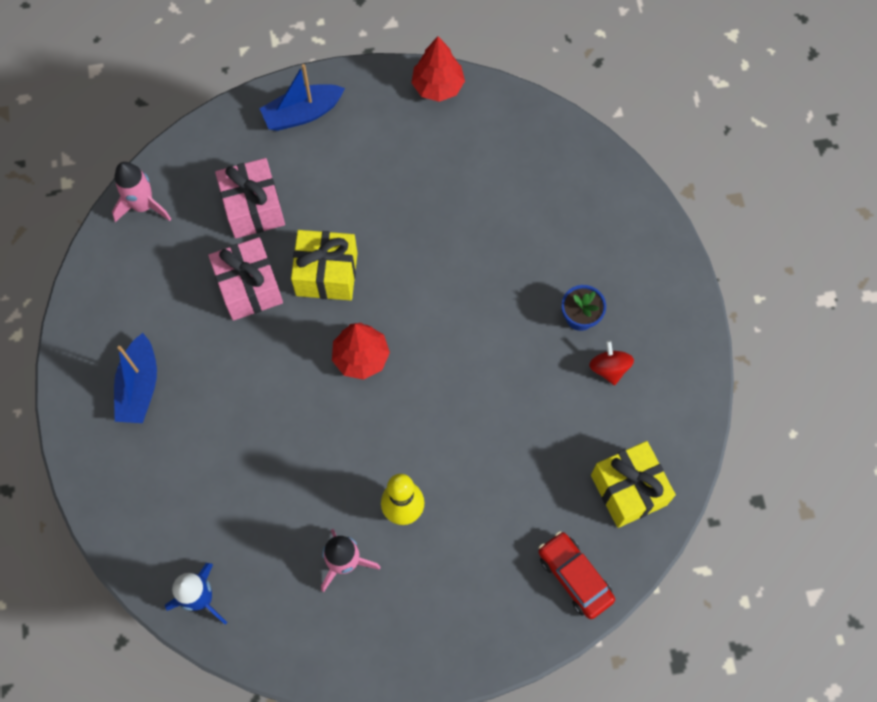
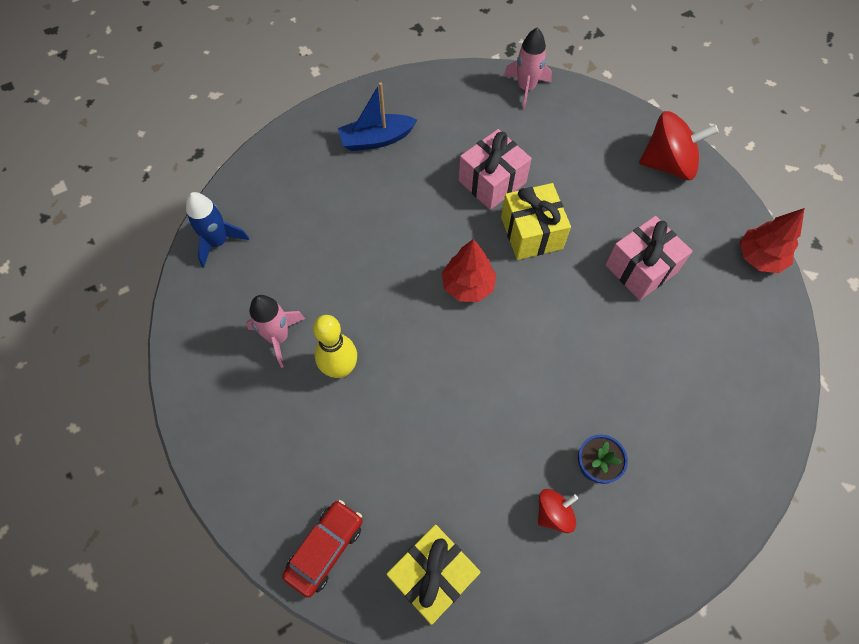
camera: 70 degrees right, 5 degrees down
pink gift [215,158,285,239] -> pink gift moved to [605,216,693,300]
blue boat [259,64,345,131] -> red spinning top [639,111,719,180]

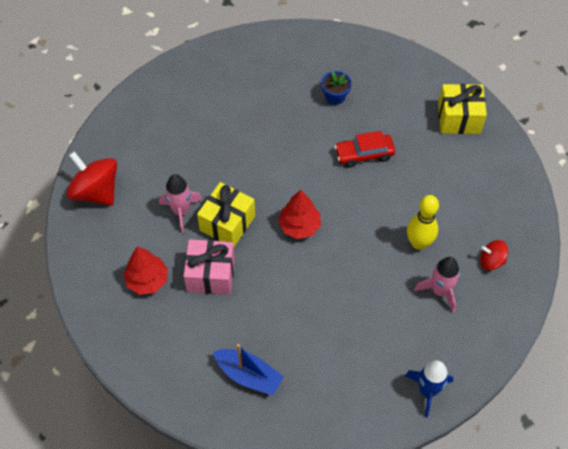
camera: 135 degrees left, 5 degrees down
red car [282,500,363,598] -> red car moved to [335,131,395,168]
pink rocket [504,28,552,110] -> pink rocket moved to [159,174,202,233]
red spinning top [538,489,578,533] -> red spinning top moved to [480,240,508,270]
pink gift [605,216,693,300] -> none
red tree [739,208,805,273] -> red tree moved to [123,246,168,295]

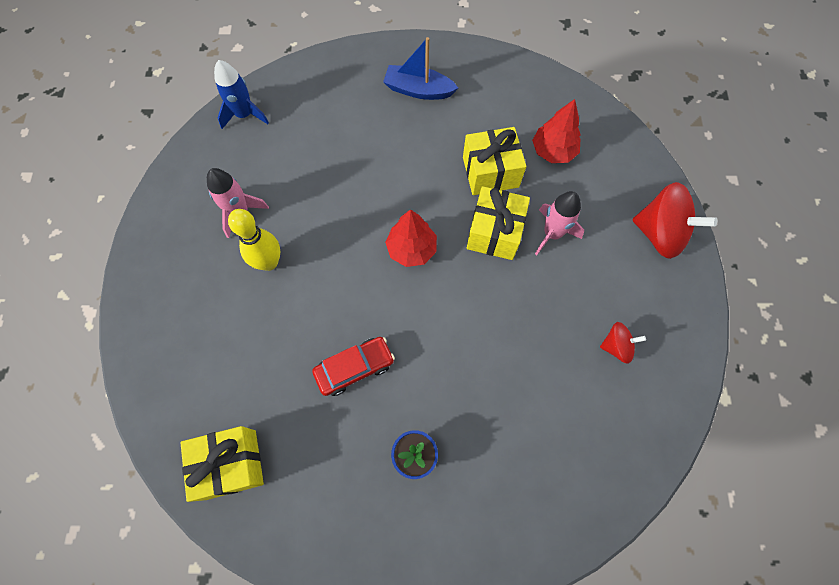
camera: 165 degrees right, 10 degrees up
pink gift [184,239,235,295] -> yellow gift [463,127,526,195]
red spinning top [480,240,508,270] -> red spinning top moved to [600,322,646,364]

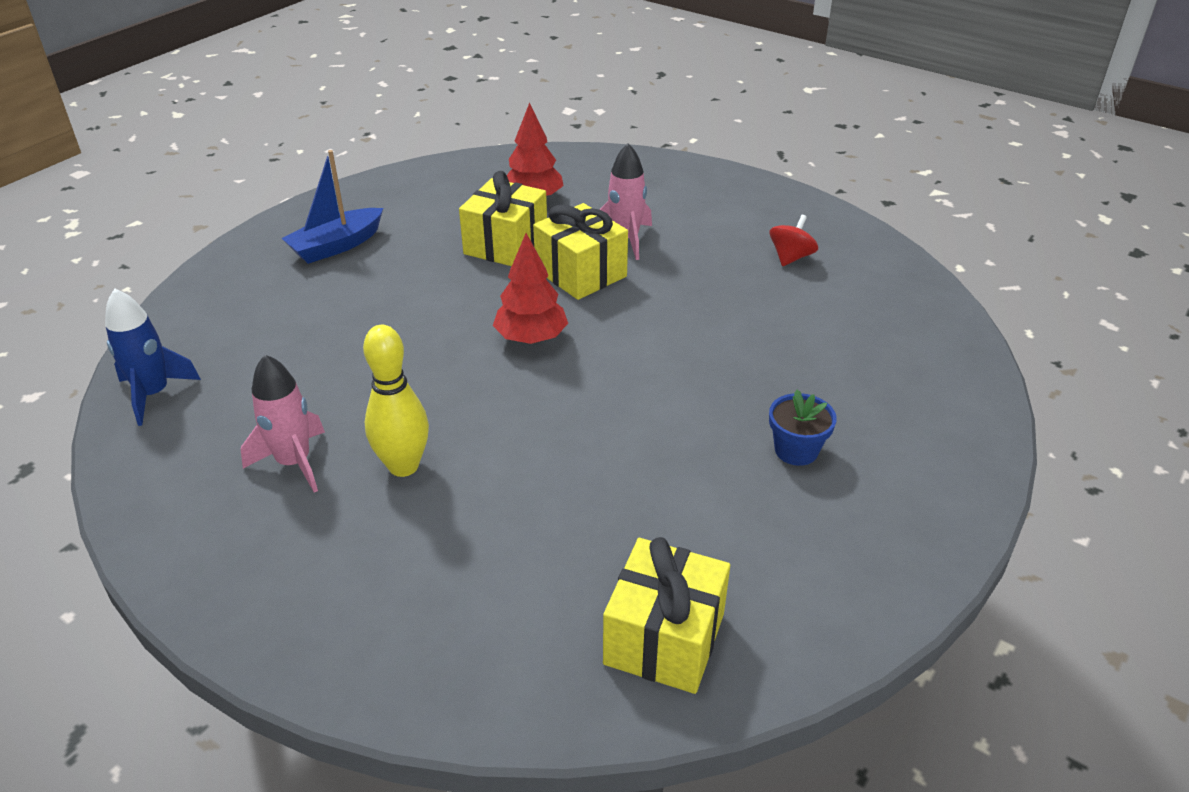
camera: 55 degrees left, 30 degrees down
red car [312,337,395,396] -> none
red spinning top [632,182,717,259] -> none

